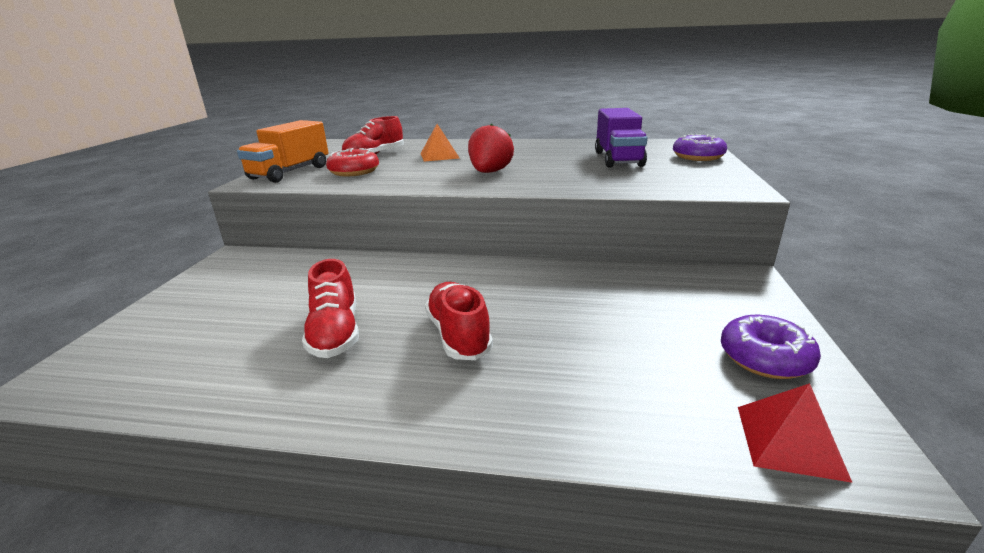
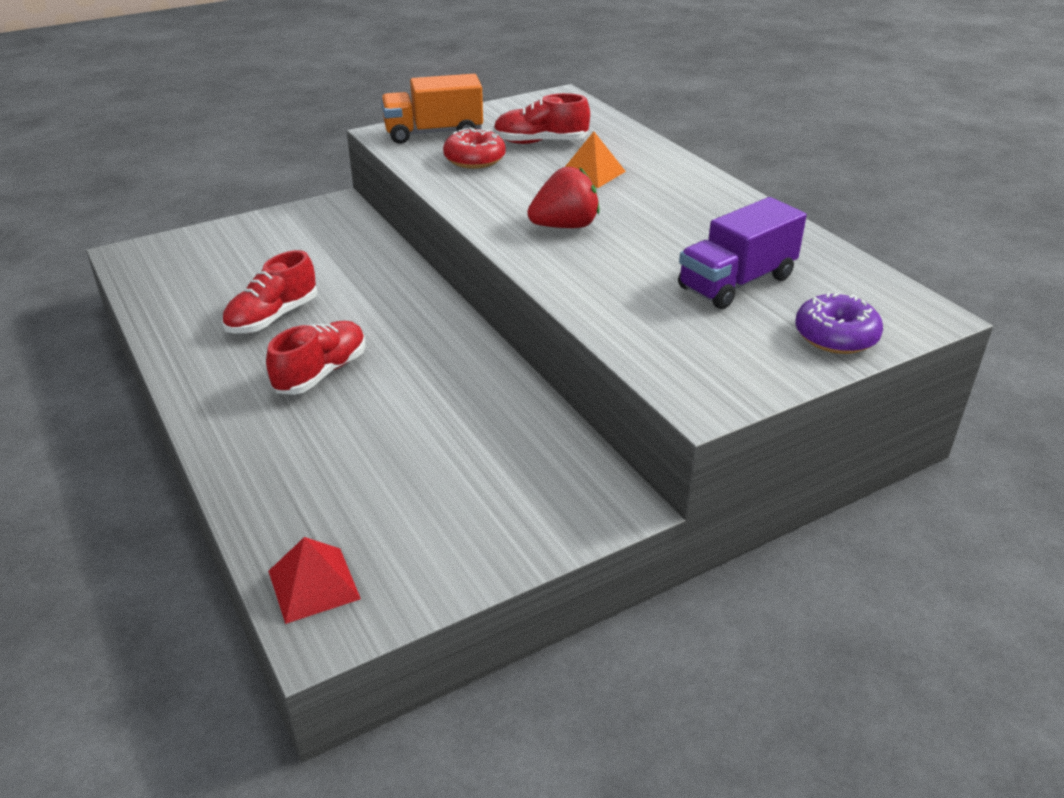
camera: 50 degrees right, 10 degrees up
purple donut [721,315,821,379] -> none

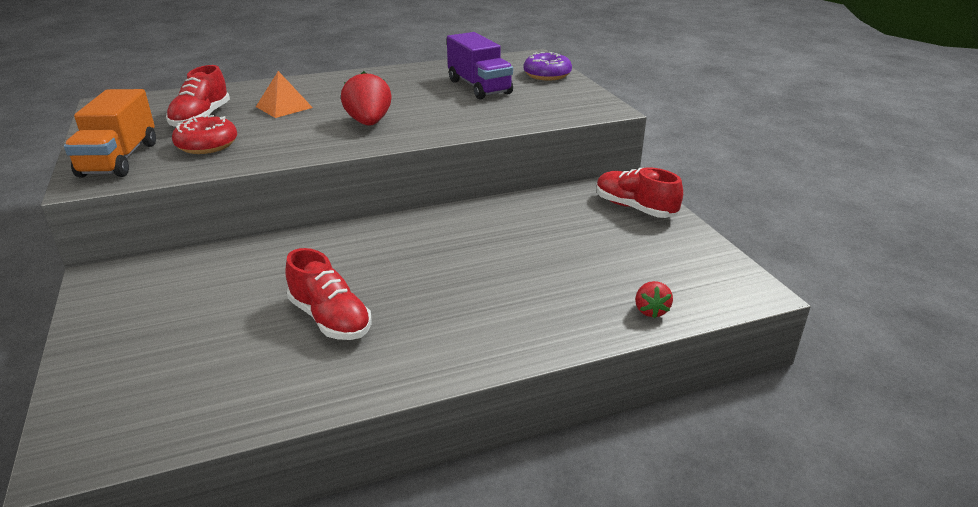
camera: 80 degrees left, 5 degrees down
red shoe [266,321,366,395] -> red shoe moved to [596,167,683,218]
red pyramid [268,537,361,624] -> none
none -> red strawberry [635,281,673,318]

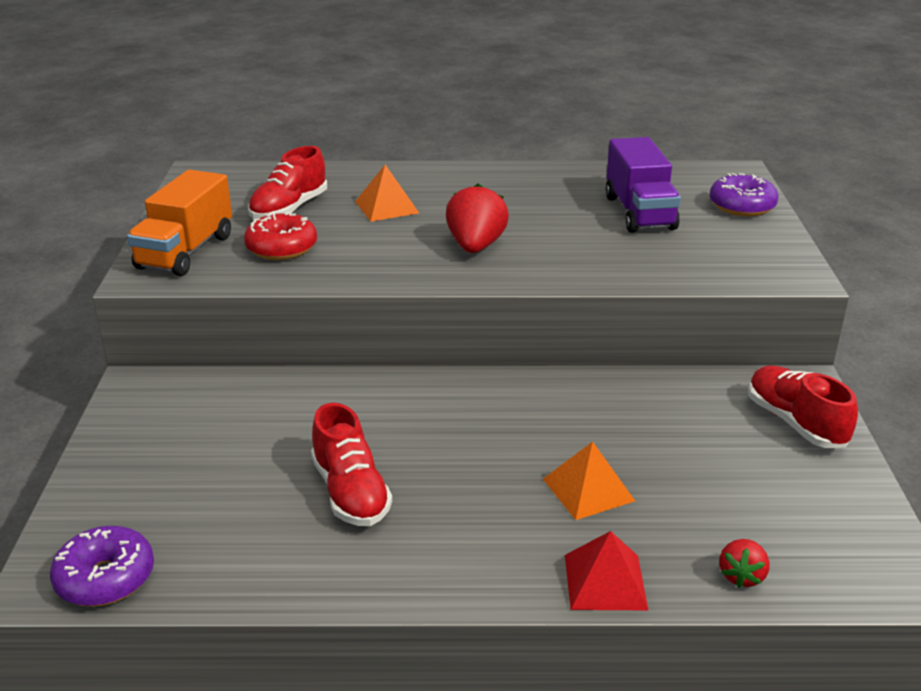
camera: 20 degrees right, 0 degrees up
none -> purple donut [50,526,154,607]
none -> orange pyramid [543,441,635,520]
none -> red pyramid [565,531,648,610]

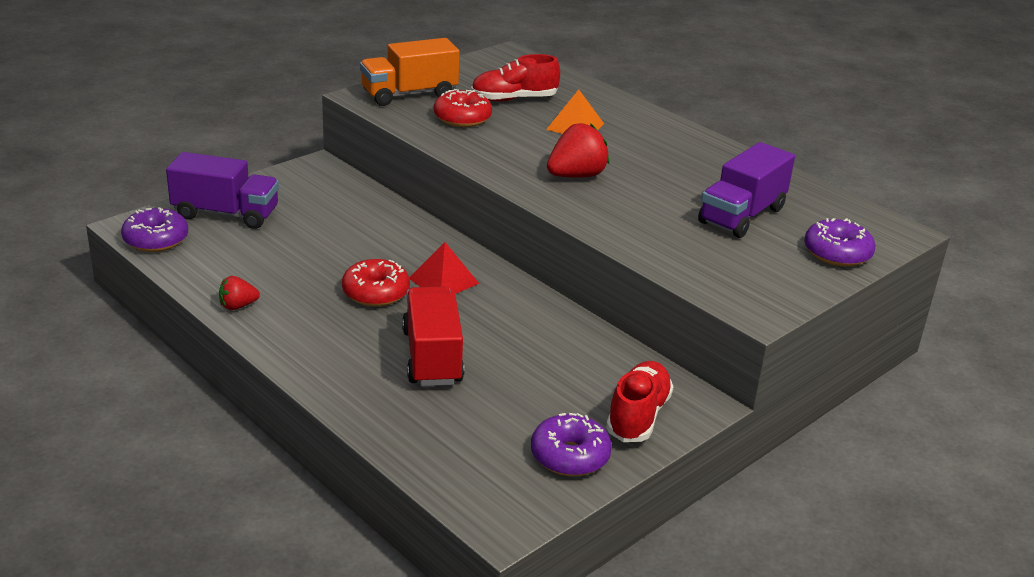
camera: 45 degrees right, 0 degrees up
red shoe [311,403,392,526] -> none
orange pyramid [543,441,635,520] -> red truck [402,286,464,386]
red pyramid [565,531,648,610] -> red pyramid moved to [409,242,479,294]
red strawberry [719,539,770,588] -> red strawberry moved to [219,276,260,310]
none -> purple truck [166,152,279,229]
none -> red donut [342,259,410,307]
none -> purple donut [531,413,612,476]

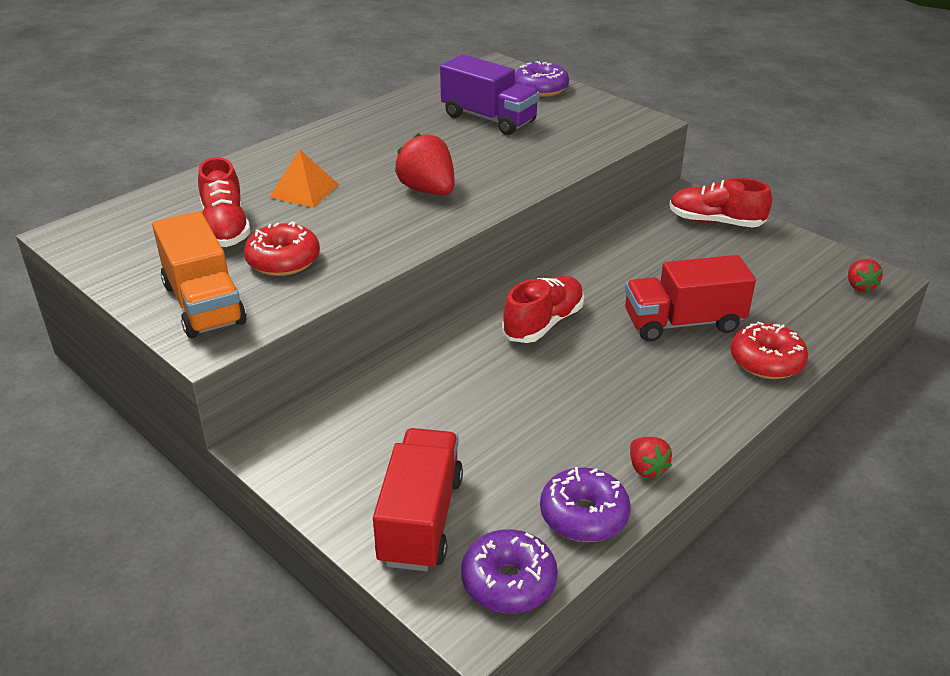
camera: 90 degrees left, 5 degrees up
purple truck [166,152,279,229] -> red truck [373,428,463,571]
red donut [342,259,410,307] -> red donut moved to [731,322,808,379]
red pyramid [409,242,479,294] -> red shoe [502,276,584,343]
purple donut [531,413,612,476] -> purple donut moved to [540,467,631,542]
none -> red strawberry [848,259,883,292]

